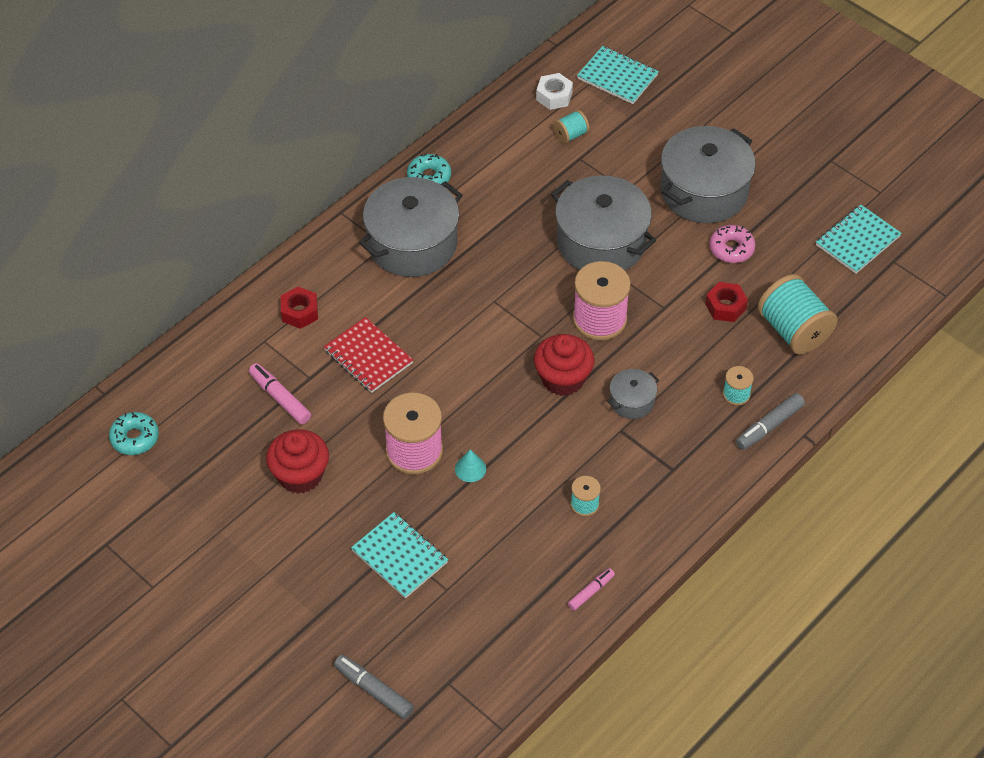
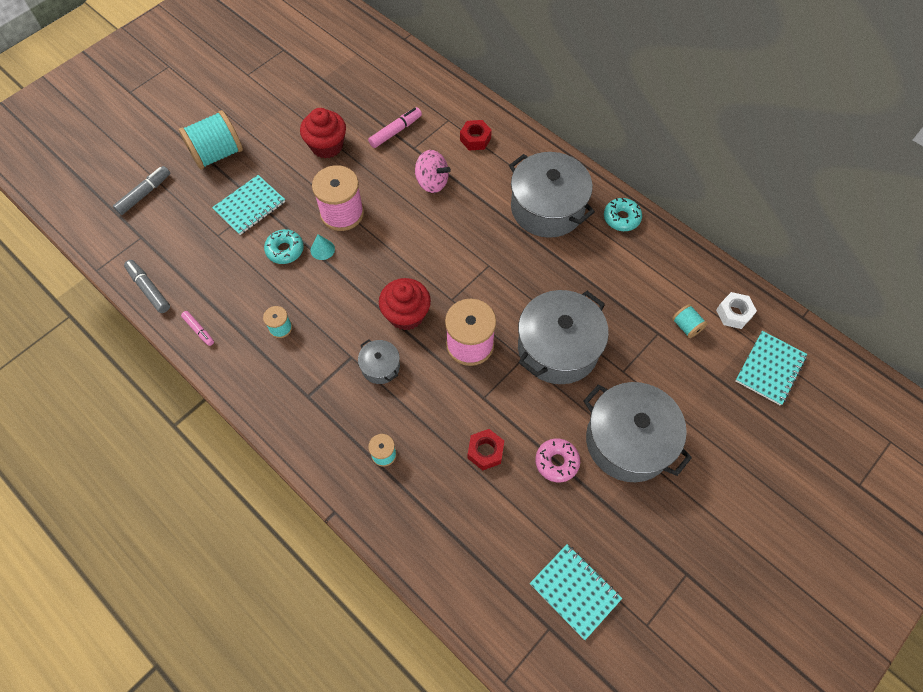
camera: 90 degrees right, 10 degrees up
turquoise donut [109,412,159,455] -> turquoise donut moved to [264,229,304,264]
red notebook [324,317,413,393] -> pink spinning top [415,150,451,193]
grey marker [736,393,805,450] -> grey marker moved to [124,260,170,313]
turquoise spool [757,274,838,354] -> turquoise spool moved to [179,110,243,169]

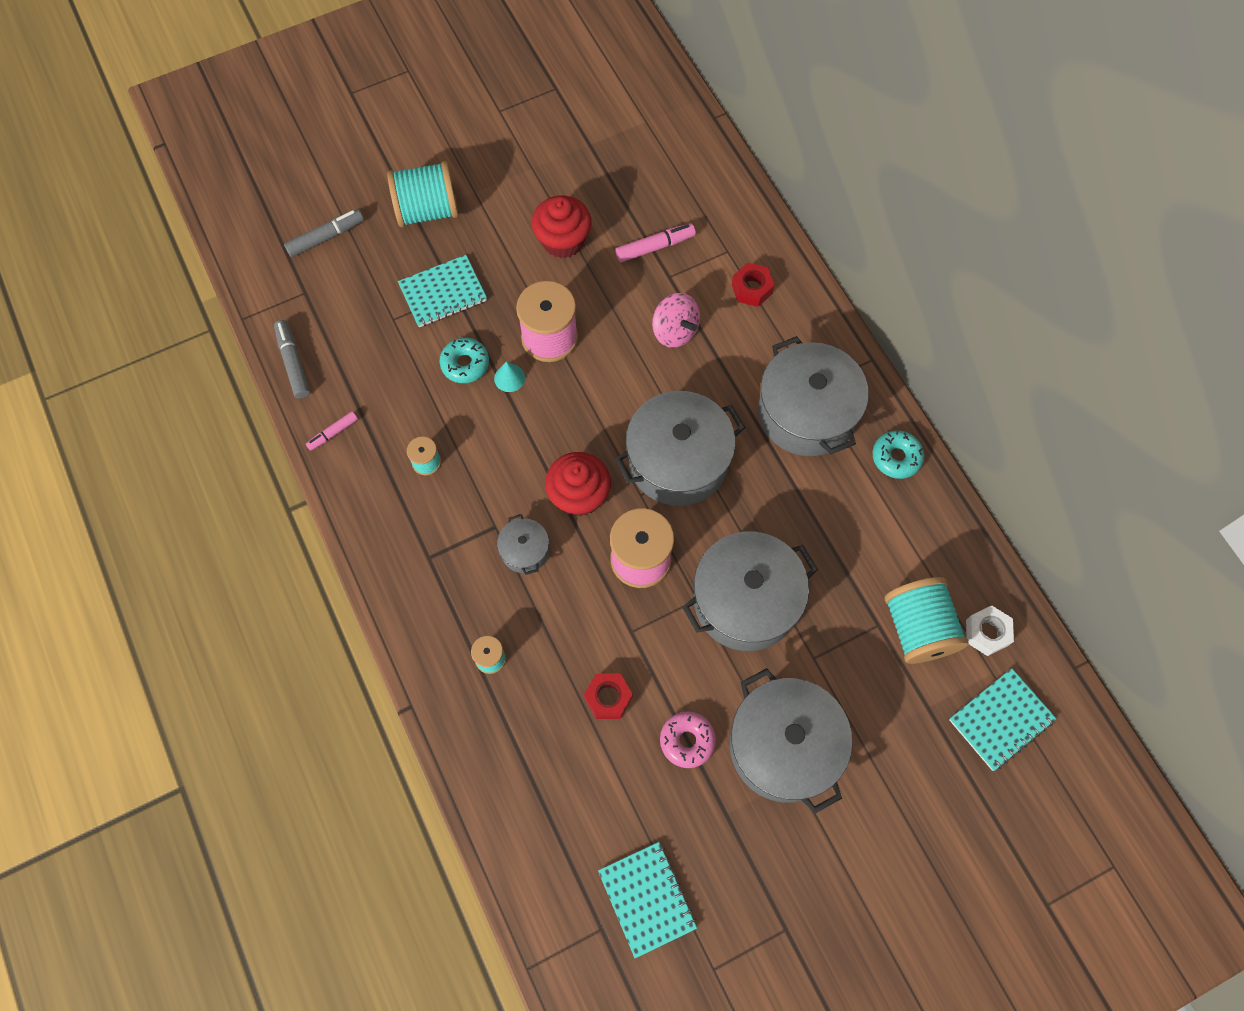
camera: 20 degrees right, 5 degrees up
pink marker [181,311,214,346] -> pink marker turned 75 degrees clockwise [306,411,358,451]
turquoise spool [672,304,708,338] -> turquoise spool [884,577,969,664], size x2.03
none -> grey pot [615,391,745,506]

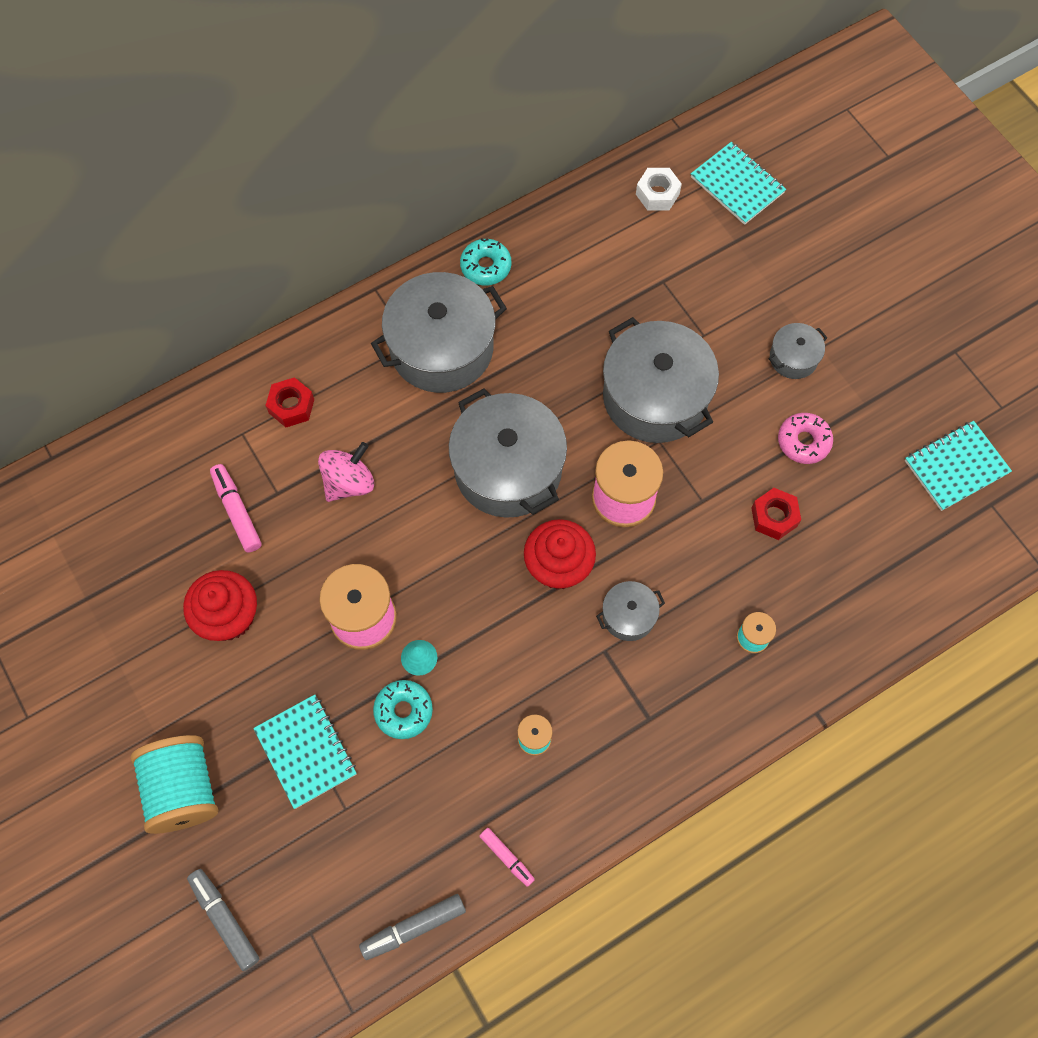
camera: 95 degrees left, 0 degrees up
grey pot [730,668,852,814] -> grey pot [768,323,827,379], size x0.47
turquoise spool [884,577,969,664] -> none

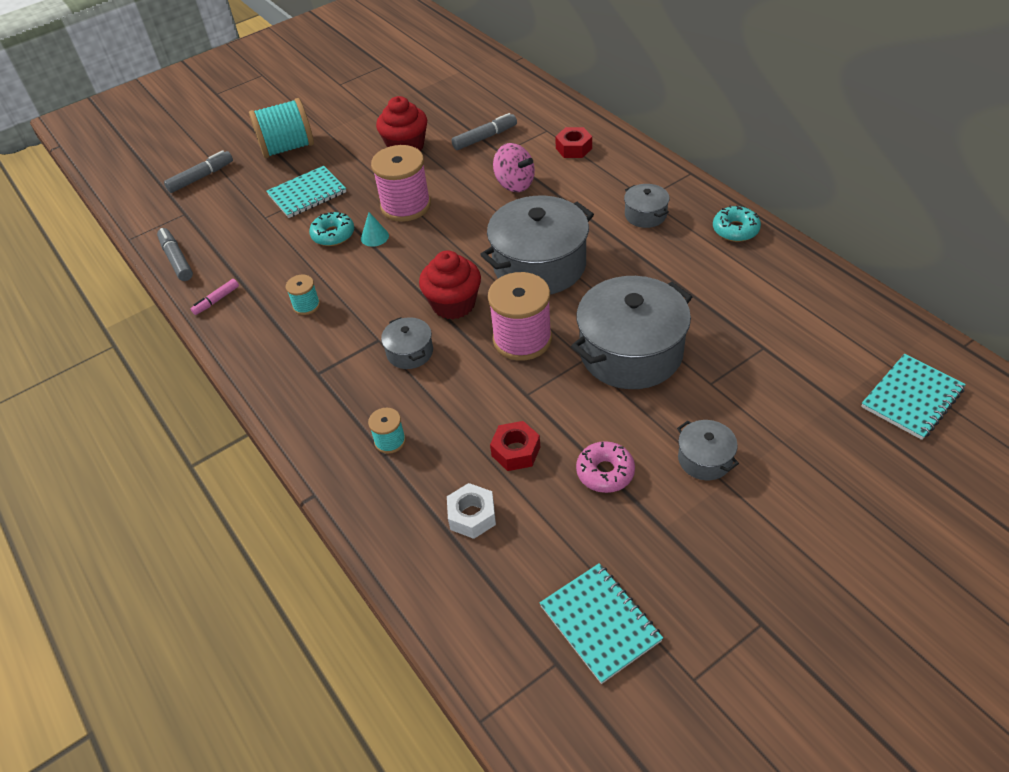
camera: 90 degrees right, 20 degrees down
pink marker [210,464,262,552] -> grey marker [451,113,517,150]
grey pot [371,272,507,393] -> grey pot [624,184,669,228], size x0.47
white nut [636,168,682,210] -> white nut moved to [447,483,496,539]

